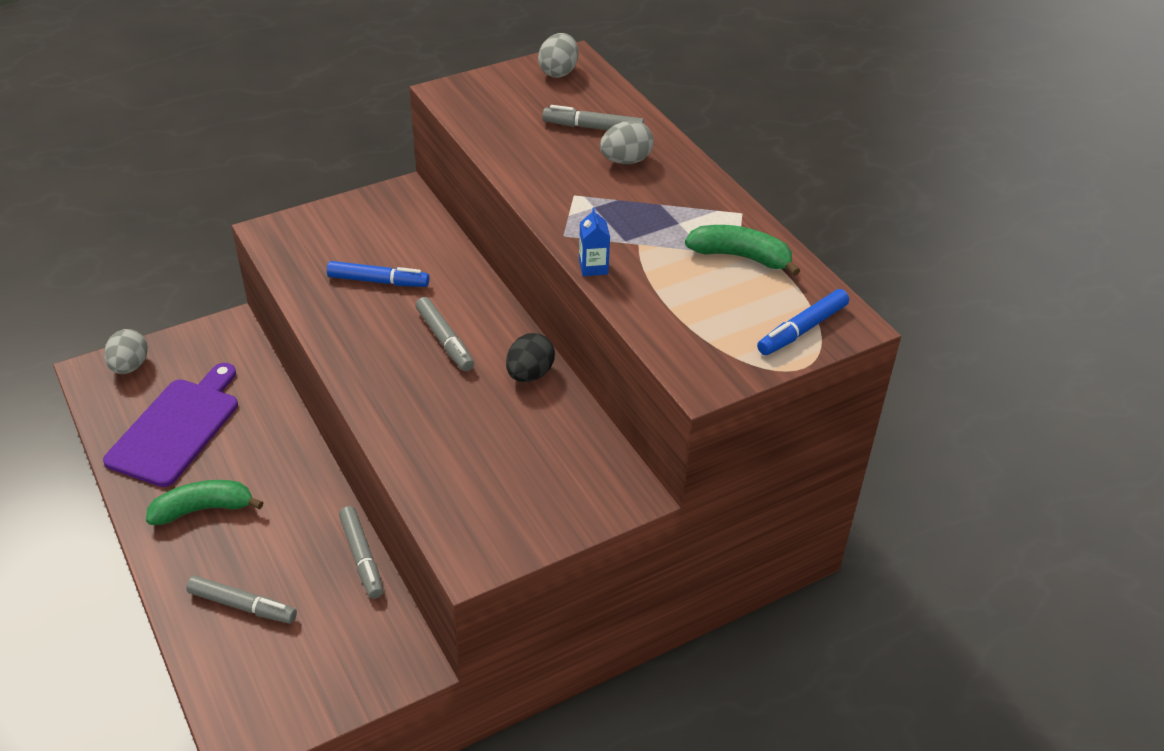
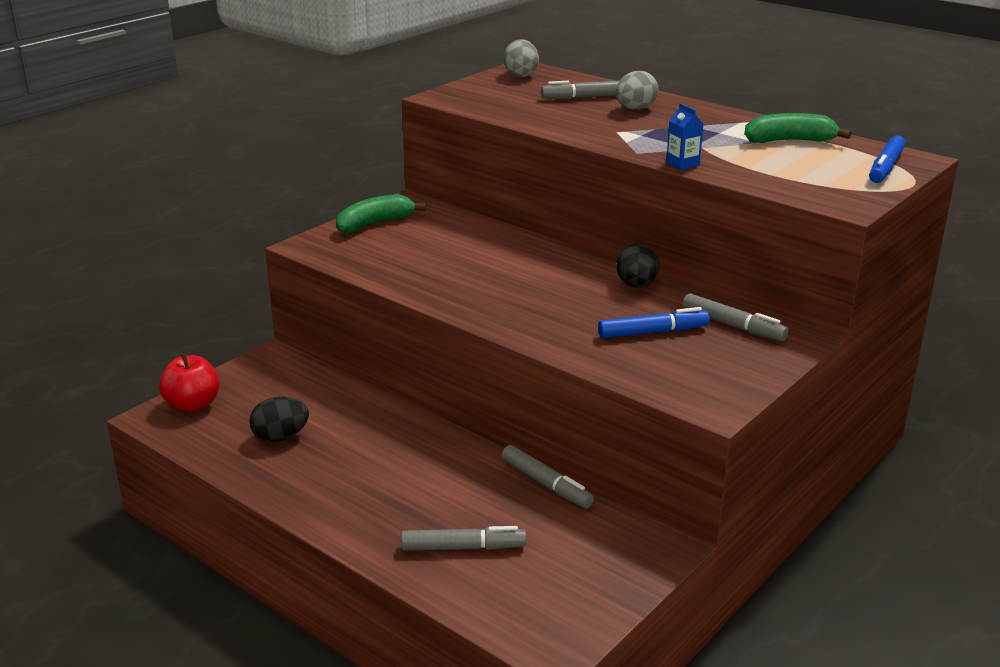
camera: 20 degrees left, 15 degrees down
purple cutting board [103,363,238,487] -> black egg [249,397,309,442]
grey egg [104,329,148,374] -> red apple [159,353,219,412]
green banana [146,480,264,525] -> green banana moved to [336,194,426,233]
blue marker [327,261,429,287] -> blue marker moved to [598,307,710,338]
grey marker [415,297,474,371] -> grey marker moved to [682,293,789,341]

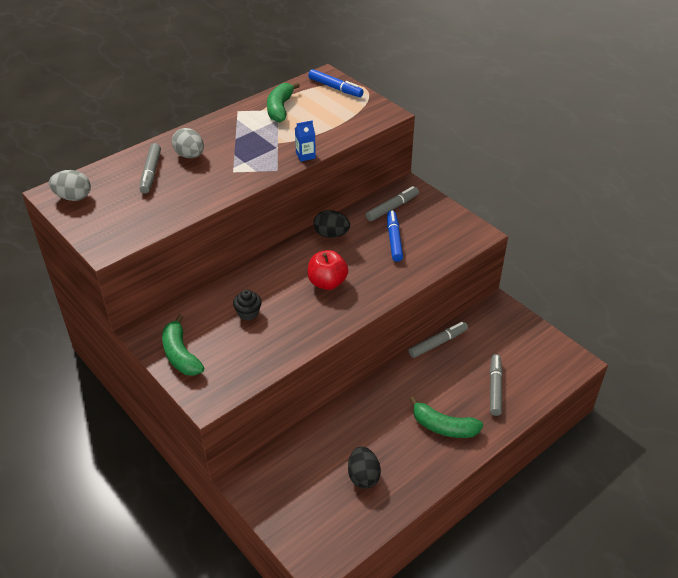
camera: 80 degrees left, 15 degrees up
red apple [159,353,219,412] -> red apple moved to [308,250,348,290]
none -> black cupcake [233,290,262,321]
none -> green banana [409,396,483,438]

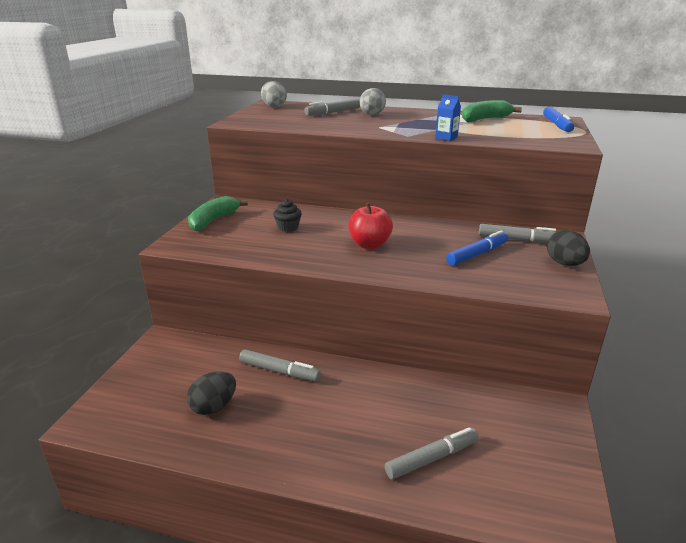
camera: 55 degrees right, 15 degrees down
black egg [313,210,350,238] -> black egg moved to [547,230,590,266]
grey marker [408,322,468,358] -> grey marker moved to [239,349,321,381]
green banana [409,396,483,438] -> none

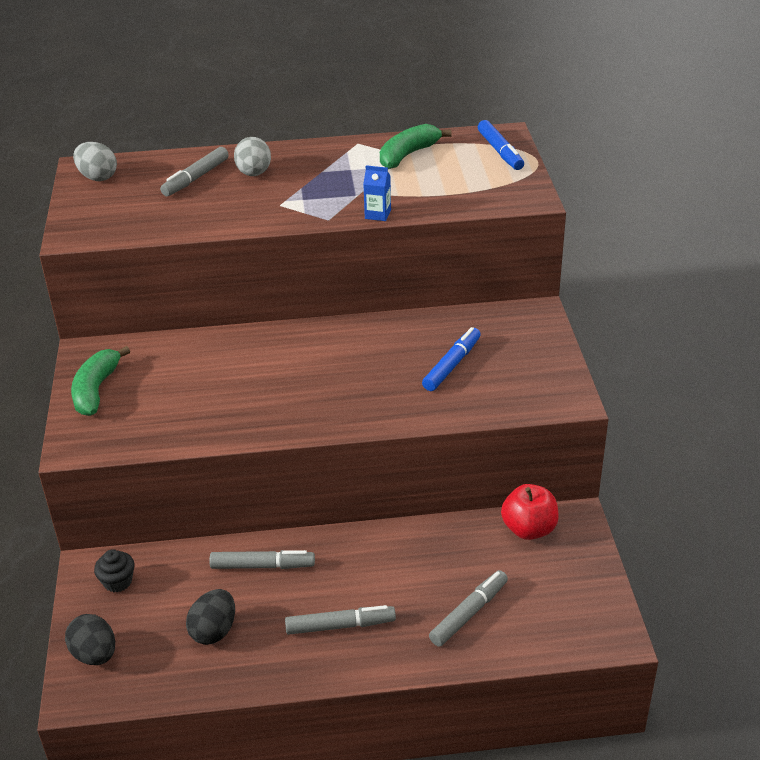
camera: 20 degrees left, 10 degrees up
black cupcake [273,199,302,232] -> black cupcake moved to [94,549,135,592]
red apple [348,203,393,249] -> red apple moved to [501,484,559,540]
grey marker [479,224,556,243] -> grey marker moved to [285,605,396,635]
black egg [547,230,590,266] -> black egg moved to [65,614,115,665]

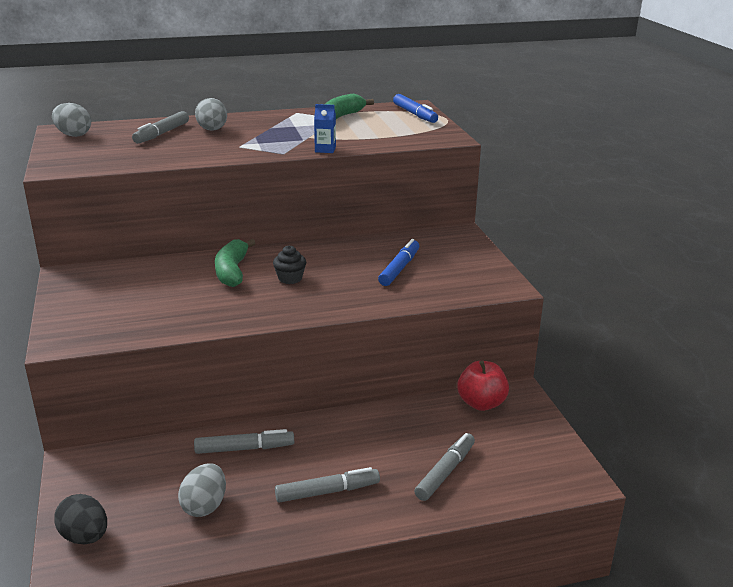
camera: 10 degrees left, 10 degrees down
green banana [71,346,130,416] -> green banana moved to [215,239,256,287]
black cupcake [94,549,135,592] -> black cupcake moved to [273,245,306,284]
black egg [186,589,235,645] -> grey egg [178,463,226,517]

